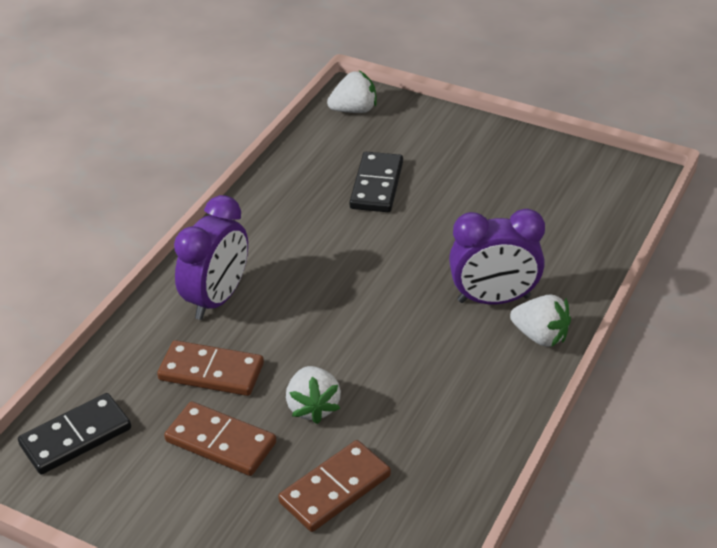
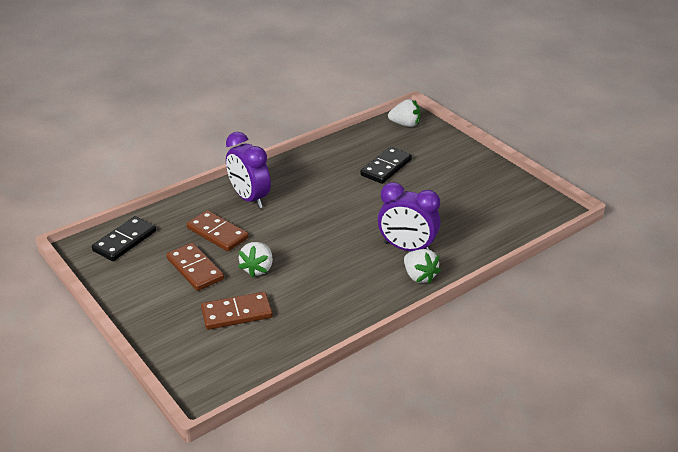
camera: 25 degrees right, 5 degrees down
black domino [18,393,131,474] -> black domino turned 45 degrees counterclockwise [92,216,156,261]
purple clock [174,195,248,320] -> purple clock turned 90 degrees clockwise [226,132,271,208]

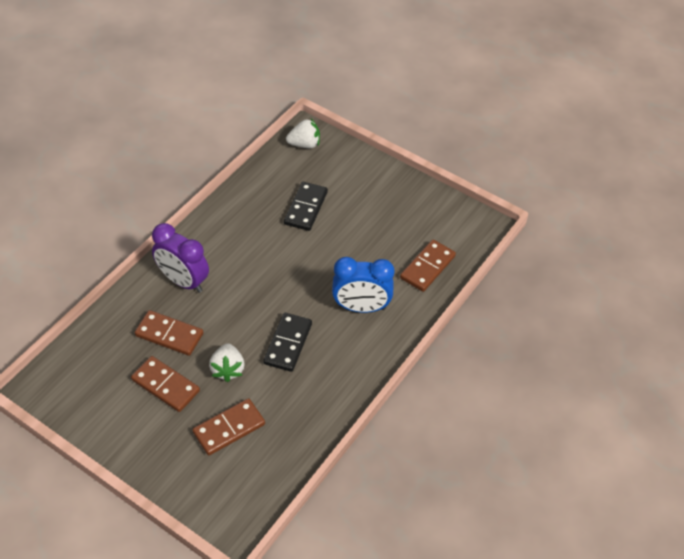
camera: 20 degrees left, 15 degrees up
black domino [92,216,156,261] -> black domino moved to [263,313,312,372]
purple clock [378,182,441,251] -> blue clock [332,257,395,313]
white strawberry [404,249,441,284] -> none
none -> brown domino [400,240,456,292]

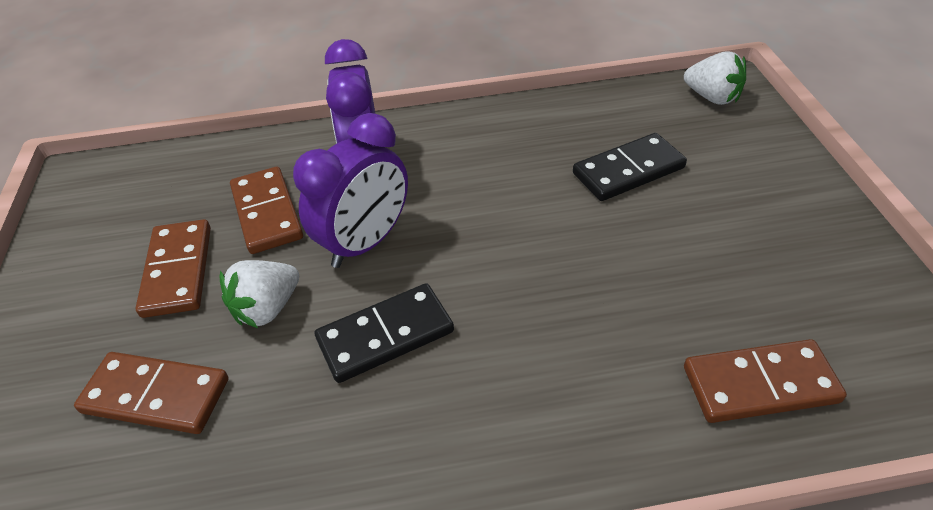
camera: 50 degrees right, 5 degrees down
blue clock [332,257,395,313] -> none
none -> purple clock [293,113,408,268]

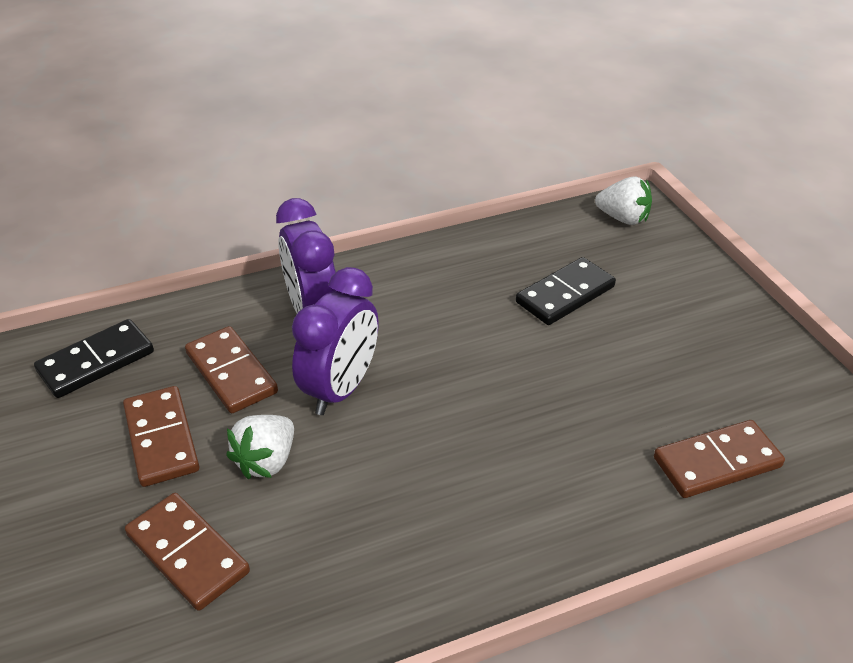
camera: 15 degrees left, 5 degrees down
brown domino [74,352,229,434] -> brown domino turned 45 degrees clockwise [125,493,250,611]
black domino [315,283,454,383] -> black domino moved to [34,319,154,398]

